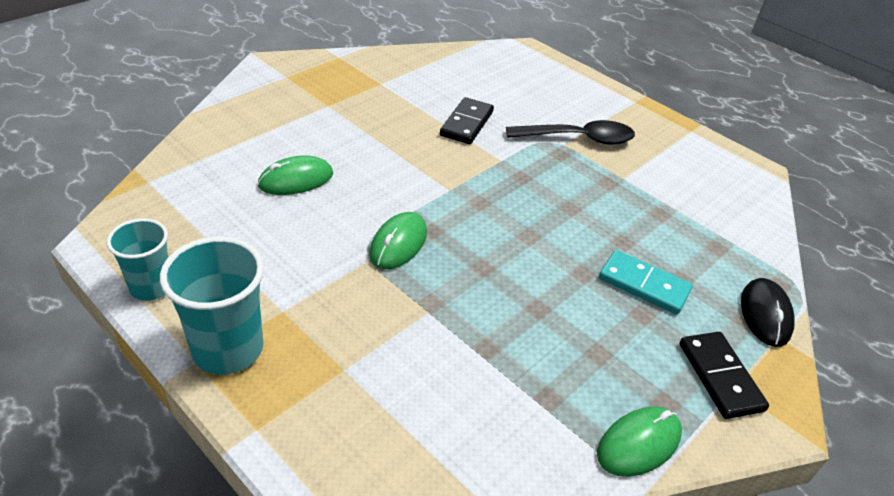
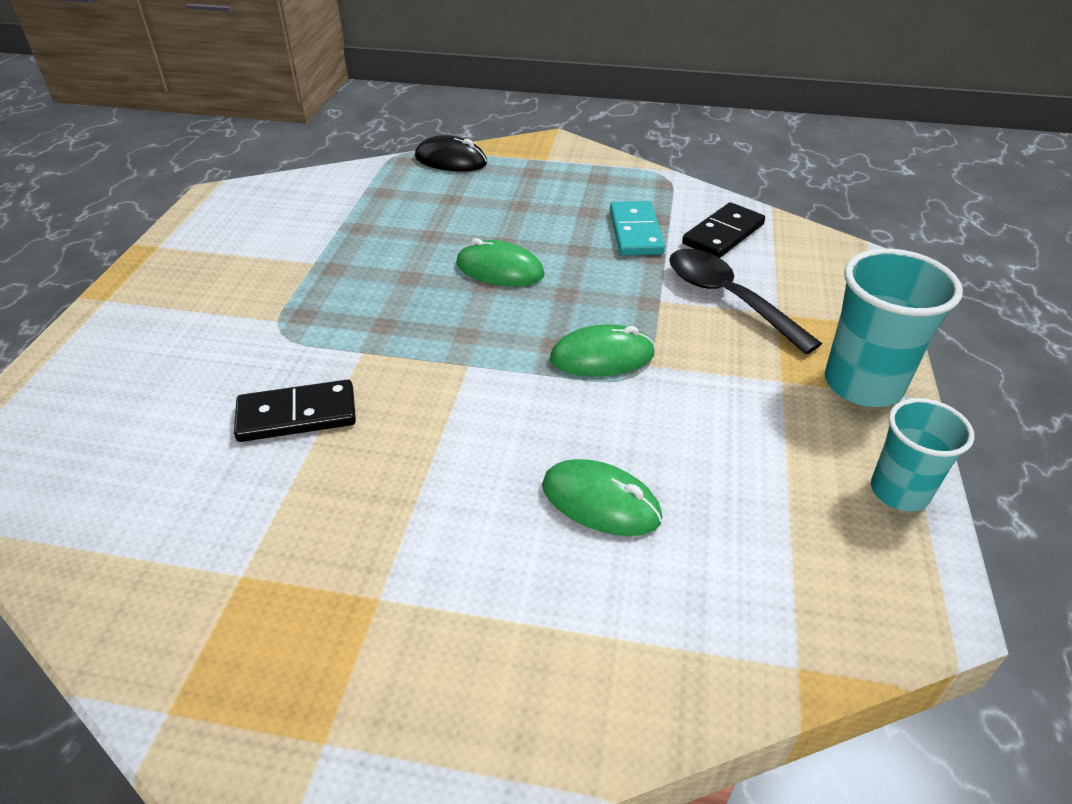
camera: 120 degrees left, 0 degrees up
black spoon [506,120,635,145] -> black spoon moved to [669,249,822,355]
green mouse [597,406,682,477] -> green mouse moved to [456,238,544,286]
turquoise domino [599,250,693,314] -> turquoise domino moved to [610,201,665,256]
black domino [680,332,769,419] -> black domino moved to [682,202,765,258]
black mouse [741,278,795,347] -> black mouse turned 45 degrees clockwise [415,135,487,172]

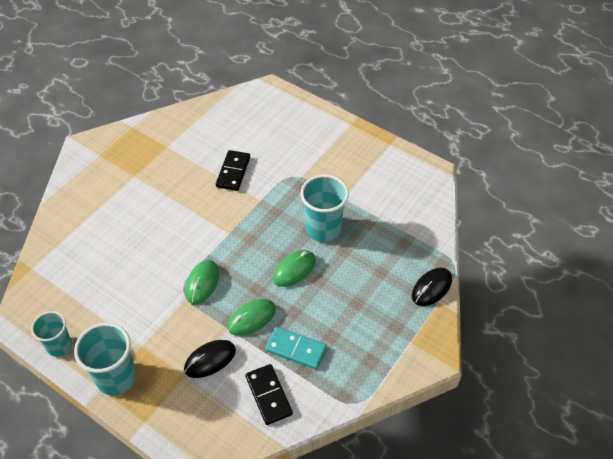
camera: 115 degrees right, 10 degrees up
green mouse [542,459,662,536] -> green mouse moved to [228,299,276,336]
black spoon [669,249,822,355] -> black mouse [184,340,236,378]
none -> turquoise cup [301,175,349,242]

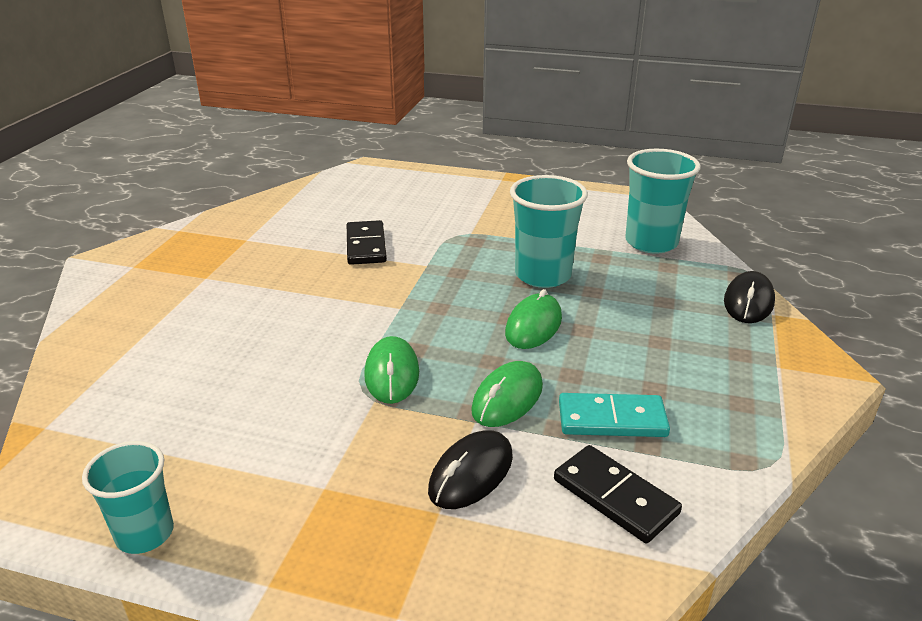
camera: 20 degrees left, 20 degrees down
turquoise cup [74,323,136,395] -> turquoise cup moved to [625,149,701,254]

